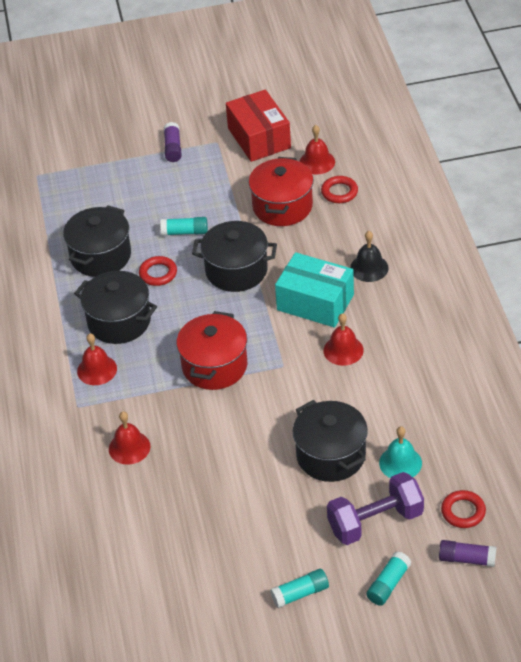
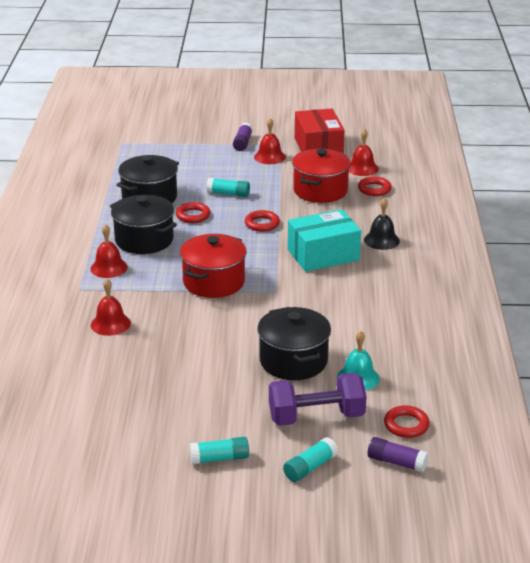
camera: 10 degrees right, 15 degrees down
black pot [192,221,277,292] -> red ring [245,210,280,232]
turquoise box [275,252,354,328] -> turquoise box turned 60 degrees counterclockwise [288,209,361,272]
red bell [323,313,364,366] -> red bell moved to [254,118,286,164]

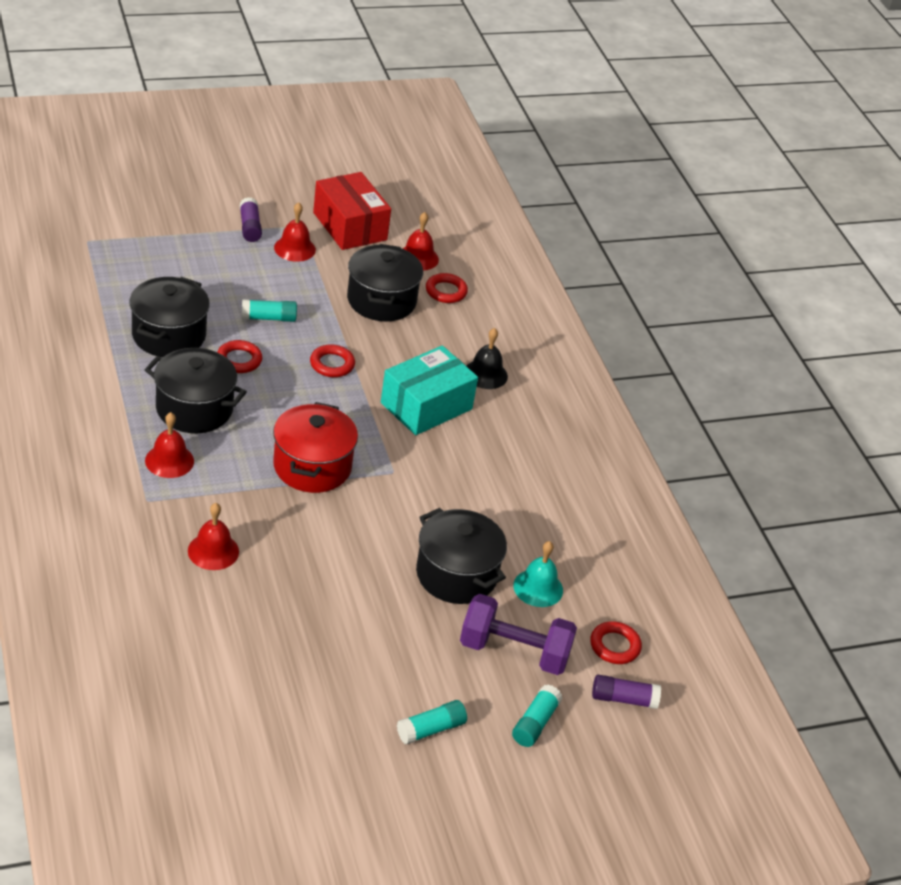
camera: 25 degrees left, 10 degrees up
purple dumbbell [269,373,367,426] -> purple dumbbell turned 45 degrees clockwise [460,594,577,675]
red pot [292,149,351,203] -> black pot [347,244,423,321]

